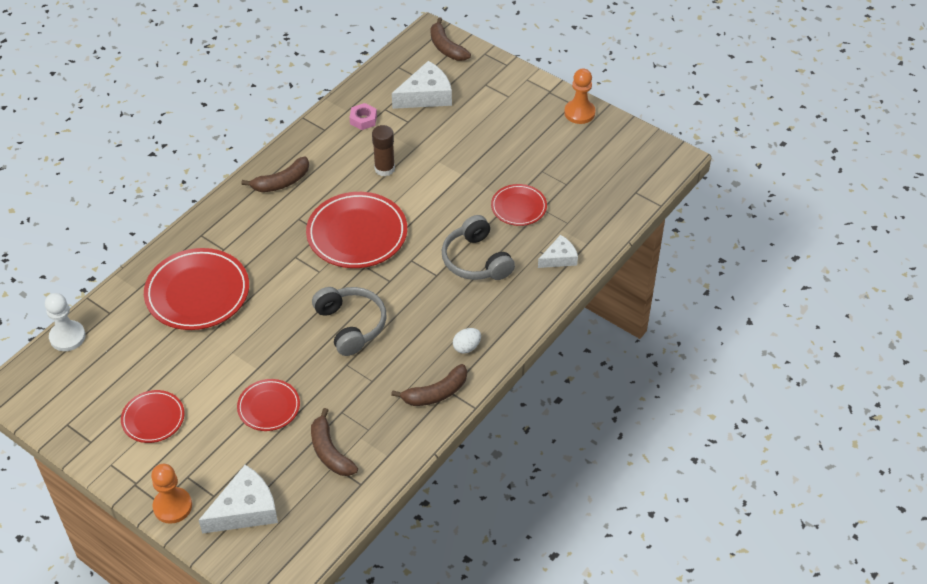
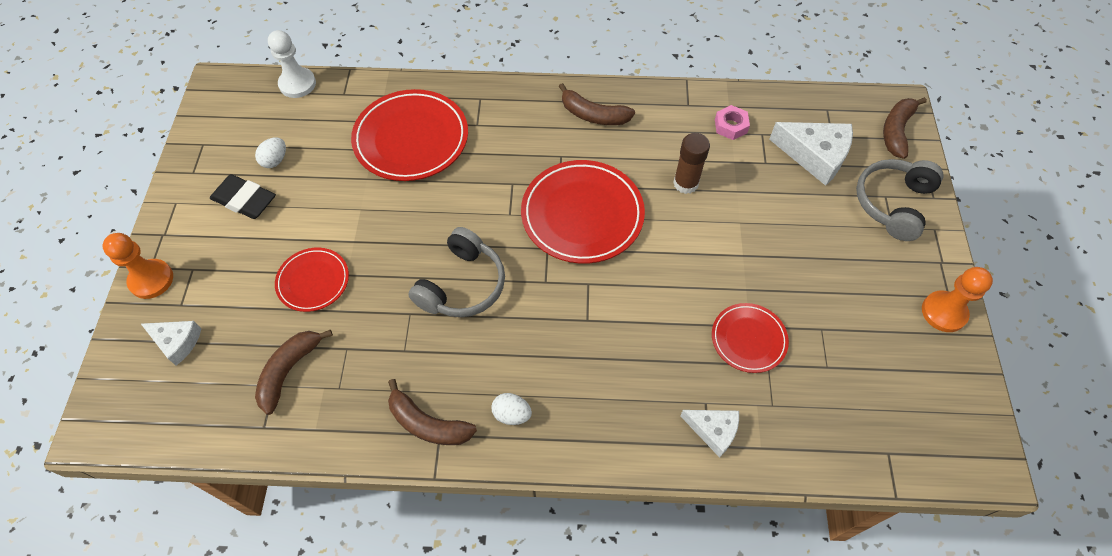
camera: 55 degrees right, 10 degrees up
red plate [121,390,185,443] -> black eraser [210,174,276,219]
white cheese [199,465,278,534] -> white cheese [141,321,201,366], size x0.60
grey headphones [442,215,515,280] -> grey headphones moved to [856,159,944,241]
none -> white egg [255,137,286,168]

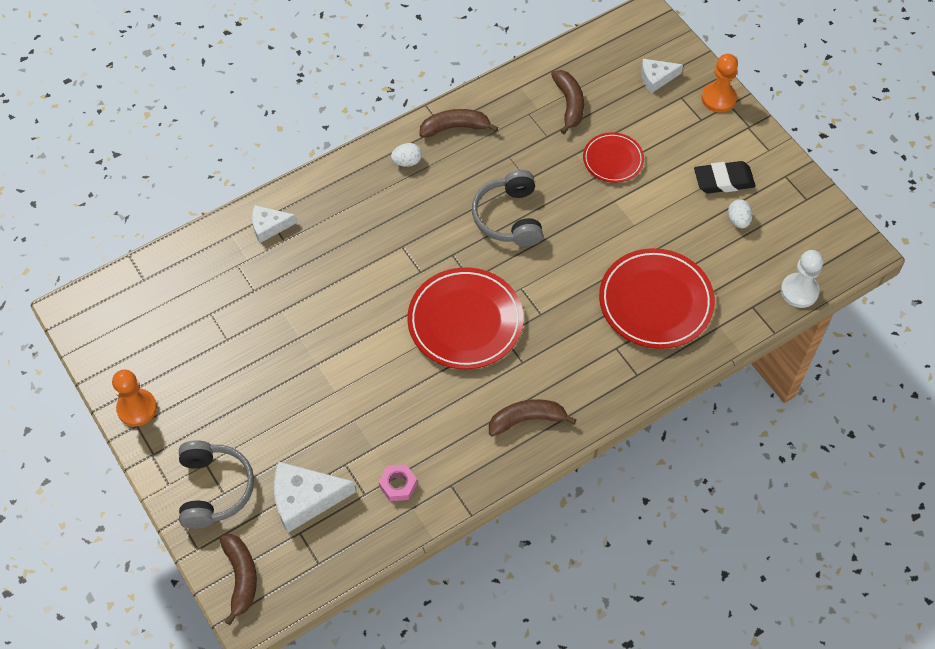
camera: 145 degrees right, 0 degrees up
brown glue stick [673,133,710,194] -> none
red plate [712,303,789,373] -> none

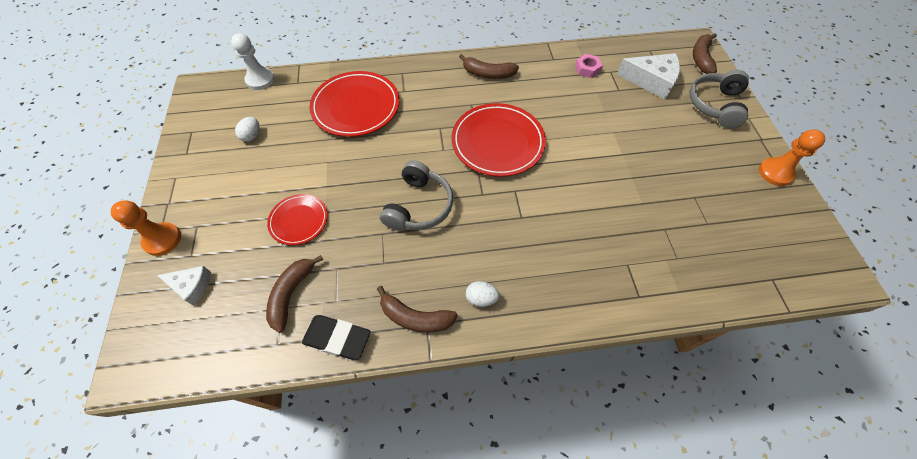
camera: 155 degrees left, 0 degrees up
white cheese [252,205,297,243] -> none
black eraser [694,161,756,193] -> black eraser moved to [302,315,370,360]

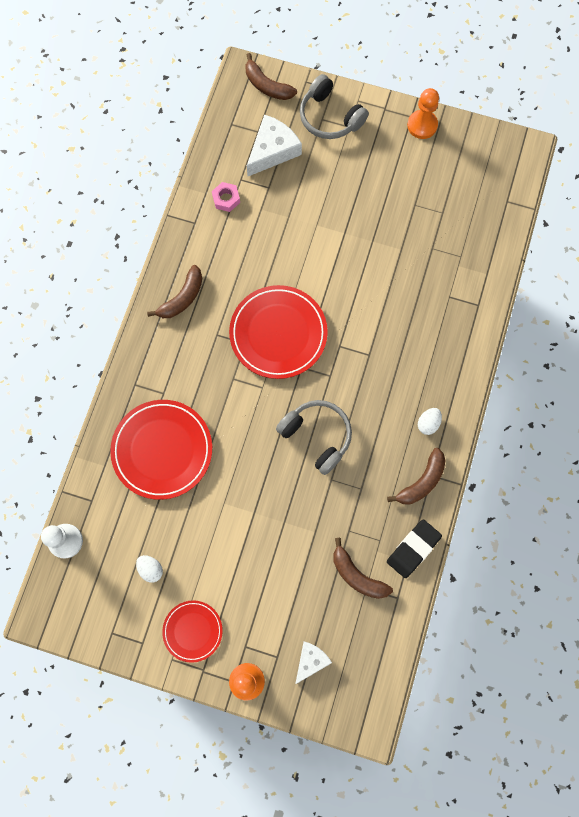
camera: 65 degrees left, 15 degrees up
red plate [267,194,328,245] -> red plate moved to [162,600,223,663]

